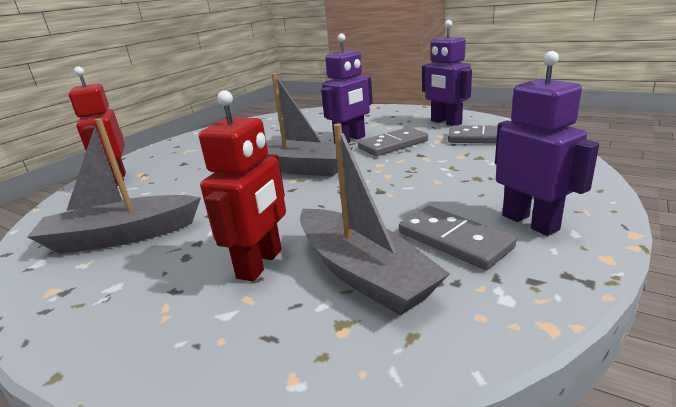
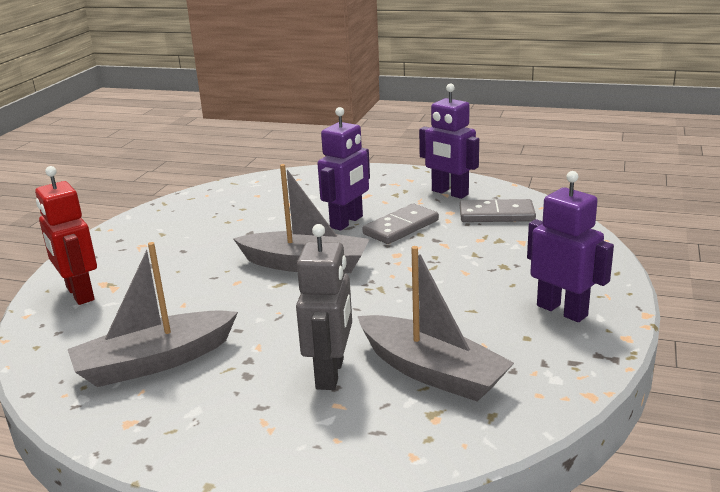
camera: 15 degrees left, 0 degrees up
red robot [199,90,286,282] -> grey robot [296,224,352,390]
grey domino [399,206,516,270] -> none

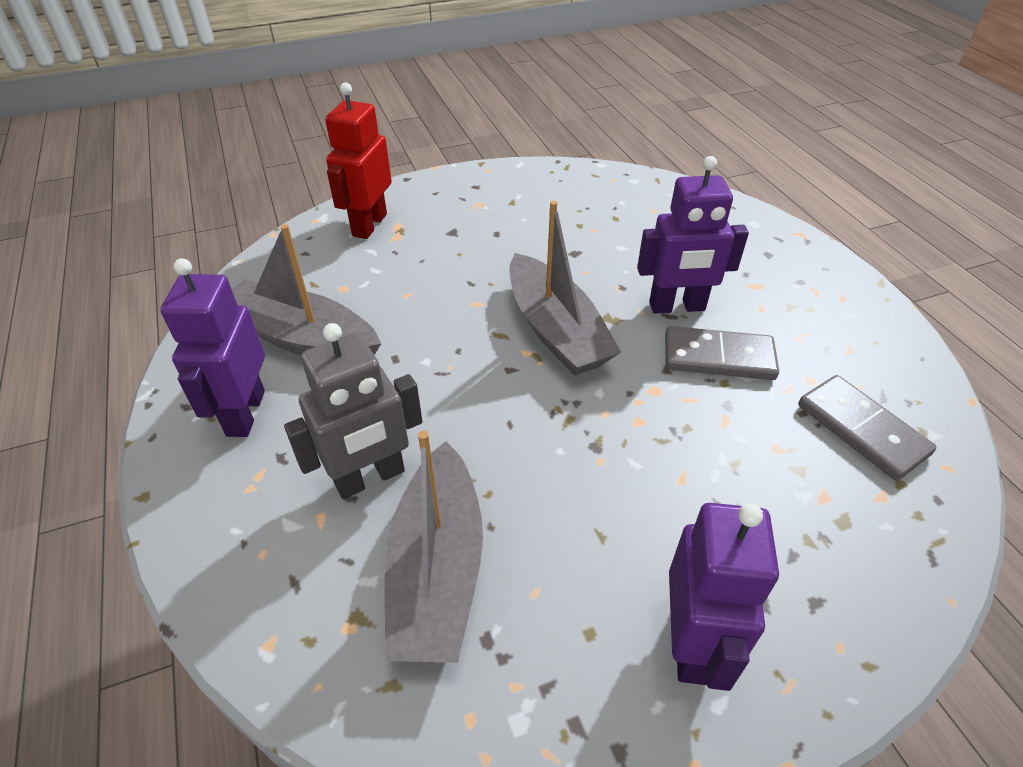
camera: 50 degrees right, 20 degrees up
purple robot [419,84,479,199] -> purple robot moved to [160,258,265,437]

